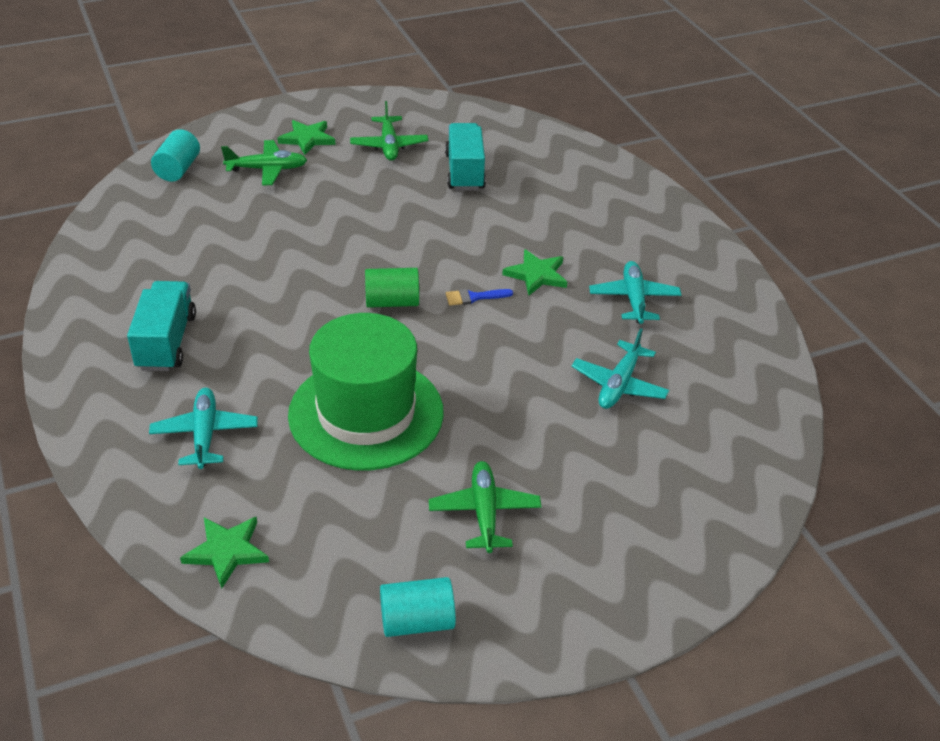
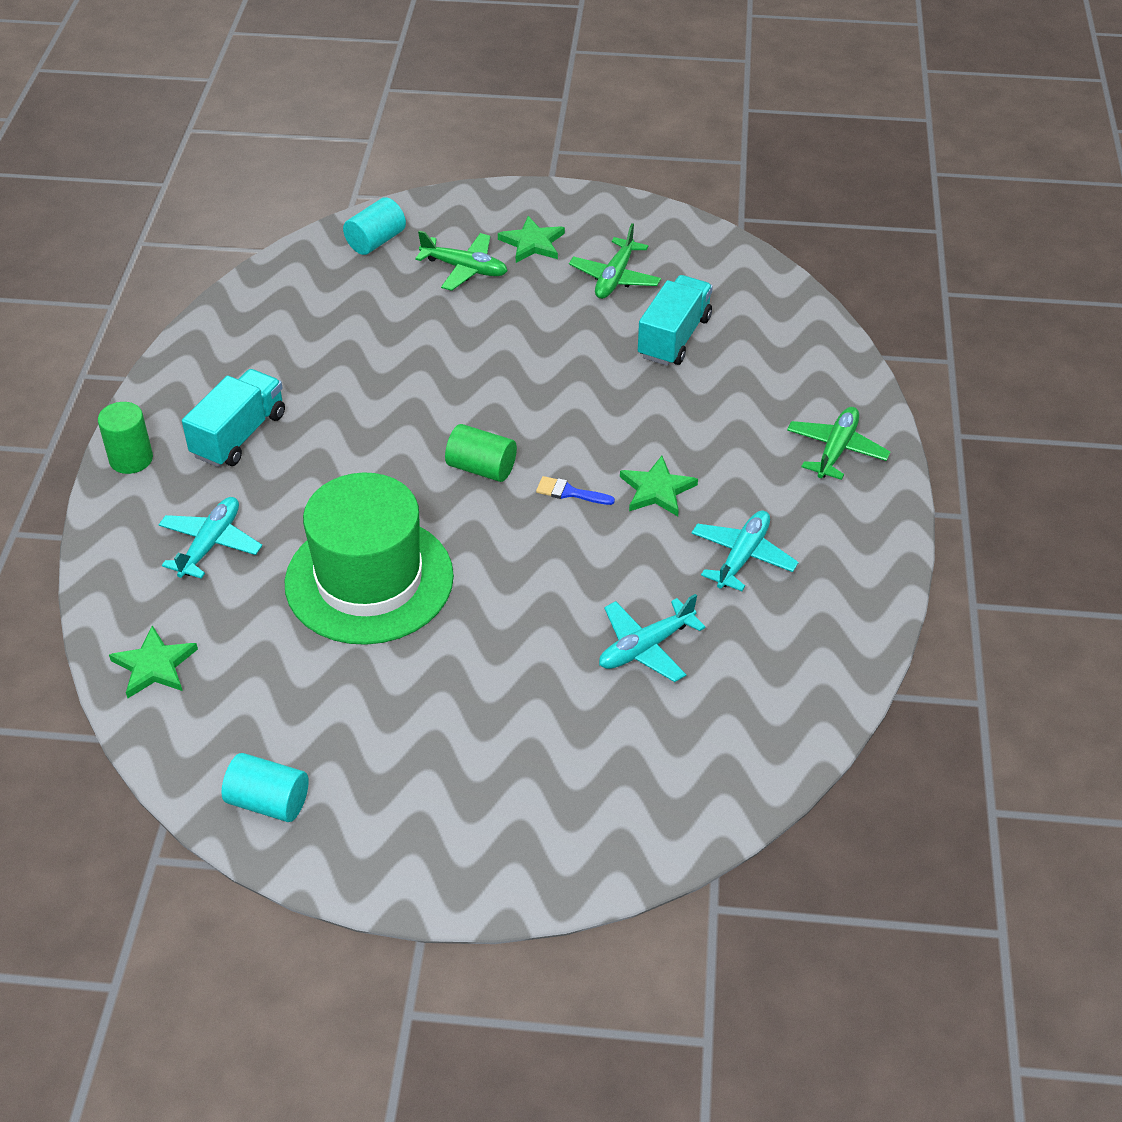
camera: 30 degrees right, 5 degrees up
green plane [429,461,542,553] -> green plane moved to [787,407,890,480]
none -> green cylinder [98,402,153,474]

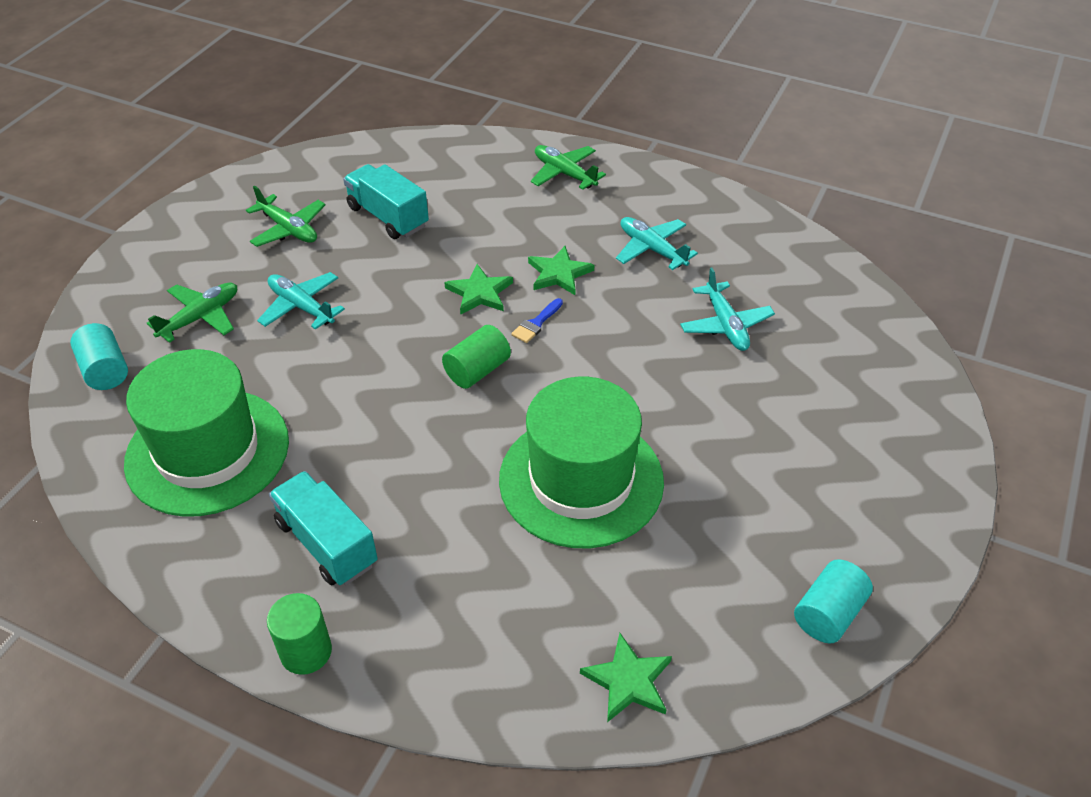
camera: 70 degrees left, 0 degrees up
turquoise plane [158,497,262,579] -> turquoise plane moved to [257,272,345,330]
green star [498,216,565,263] -> green star moved to [444,264,513,315]
none -> green hat [124,349,289,517]

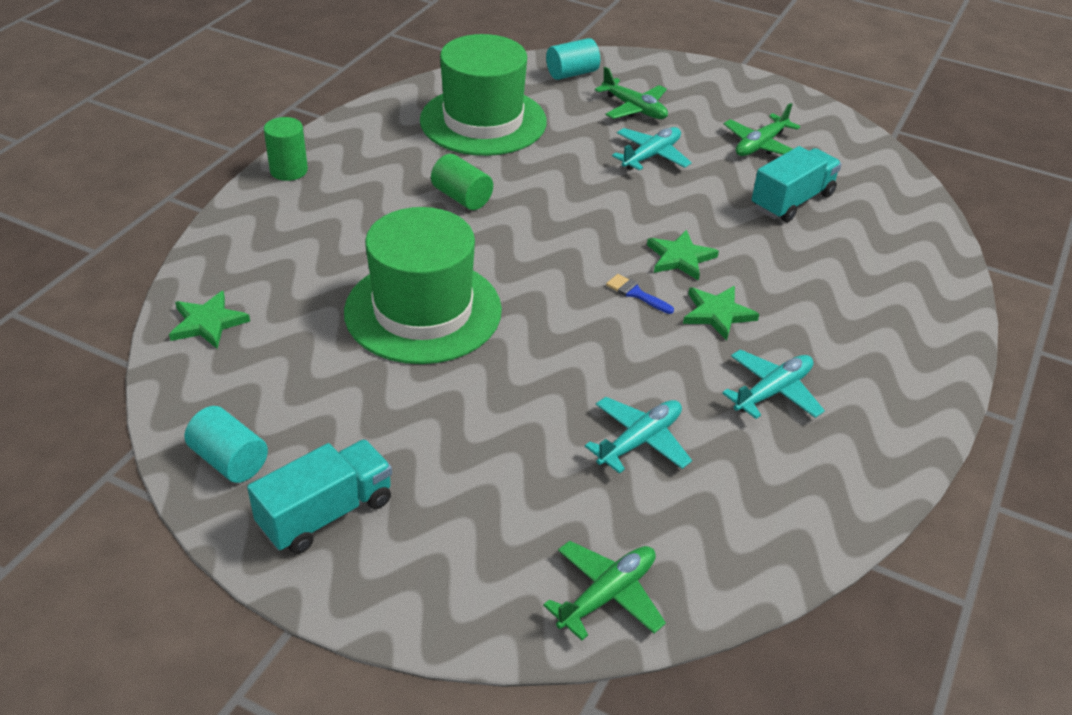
camera: 90 degrees right, 5 degrees down
turquoise truck [269,471,378,585] -> turquoise truck moved to [247,439,392,554]
green cylinder [442,325,511,389] -> green cylinder moved to [431,154,493,210]
green plane [531,145,606,190] -> green plane moved to [543,541,666,641]
turquoise plane [680,268,775,351] -> turquoise plane turned 150 degrees clockwise [585,397,692,474]

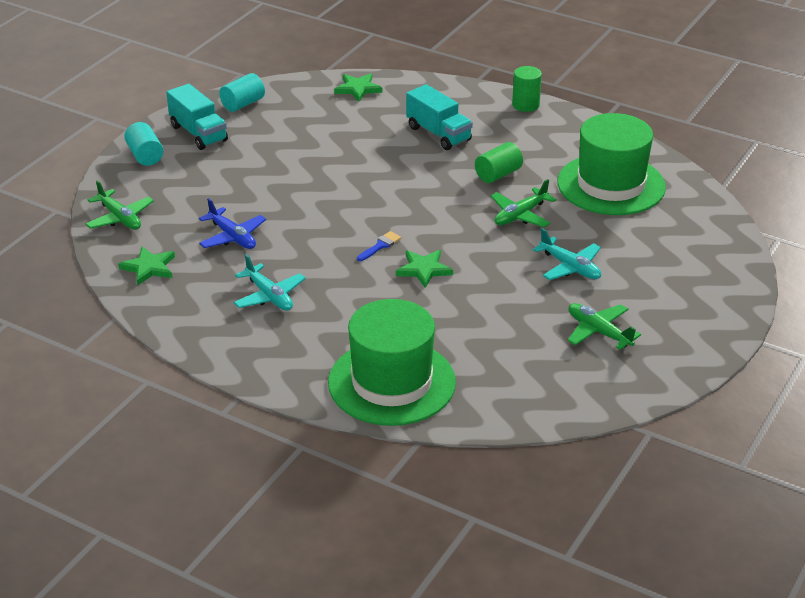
camera: 95 degrees right, 5 degrees down
green hat [344,207,502,364] -> green hat moved to [328,299,456,426]
turquoise cylinder [546,38,600,80] -> turquoise cylinder moved to [124,122,163,166]
turquoise plane [585,397,692,474] -> blue plane [199,198,266,249]
green plane [595,67,668,119] -> green plane moved to [491,179,556,227]
green star [683,286,759,341] -> green star moved to [119,246,175,286]
turquoise truck [752,146,842,222] -> turquoise truck moved to [406,84,473,150]

